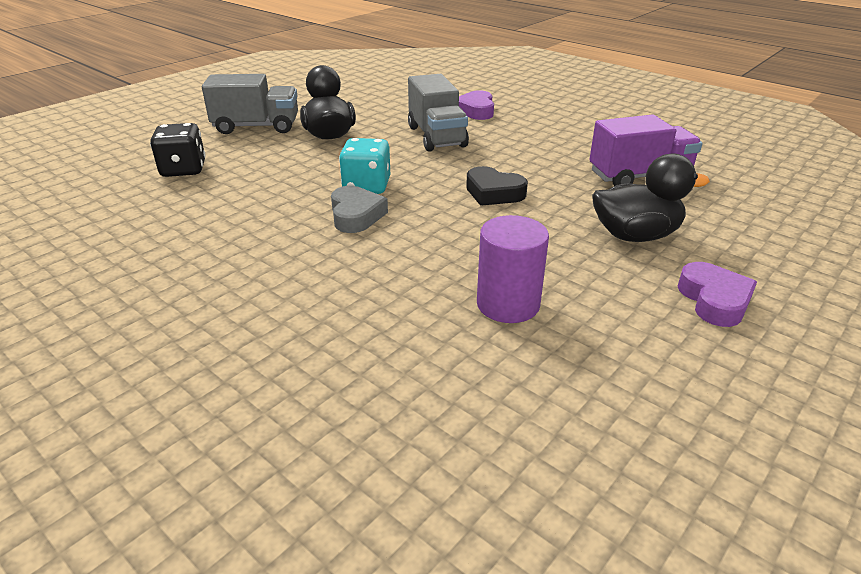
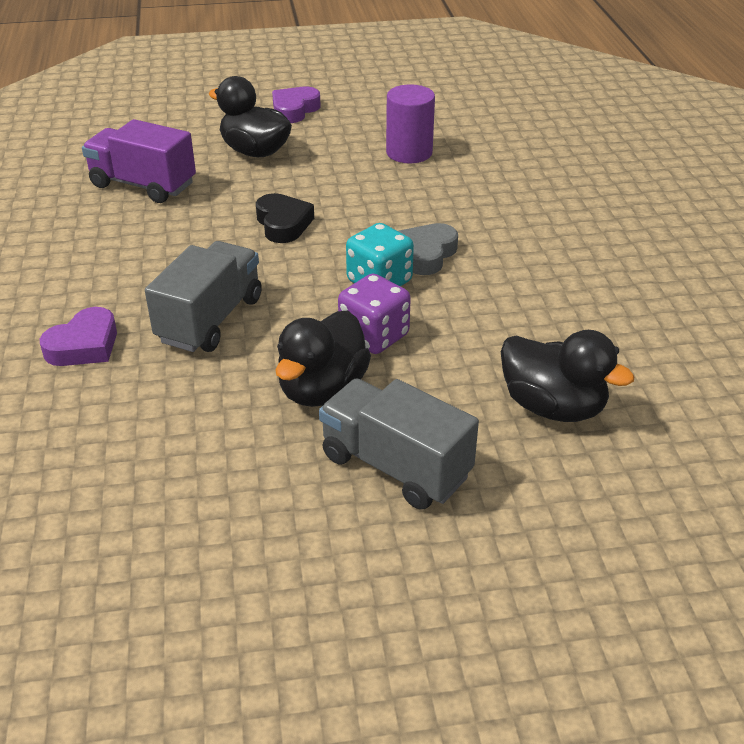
camera: 140 degrees left, 5 degrees up
black dice [150,123,206,177] -> black duck [501,330,634,422]
none -> purple dice [338,274,411,354]

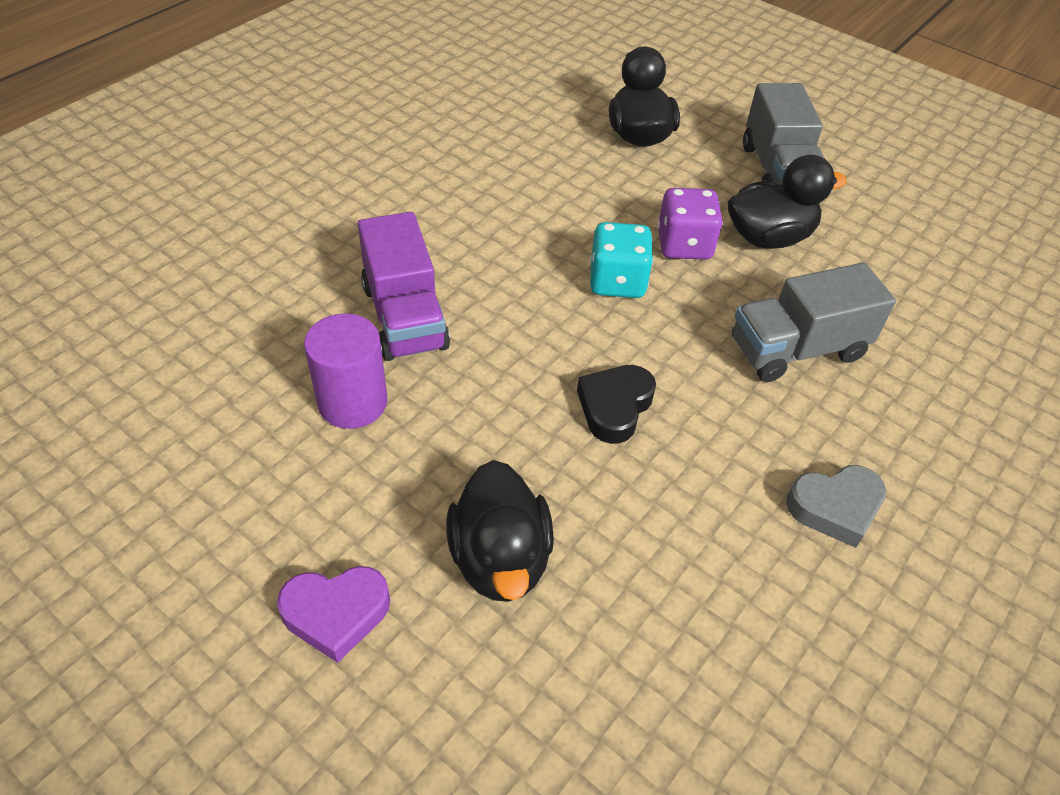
camera: 135 degrees left, 10 degrees up
purple heart [40,307,117,366] -> none
purple truck [82,119,196,203] -> purple truck moved to [358,212,450,361]
grey heart [398,223,458,275] -> grey heart moved to [786,465,887,548]

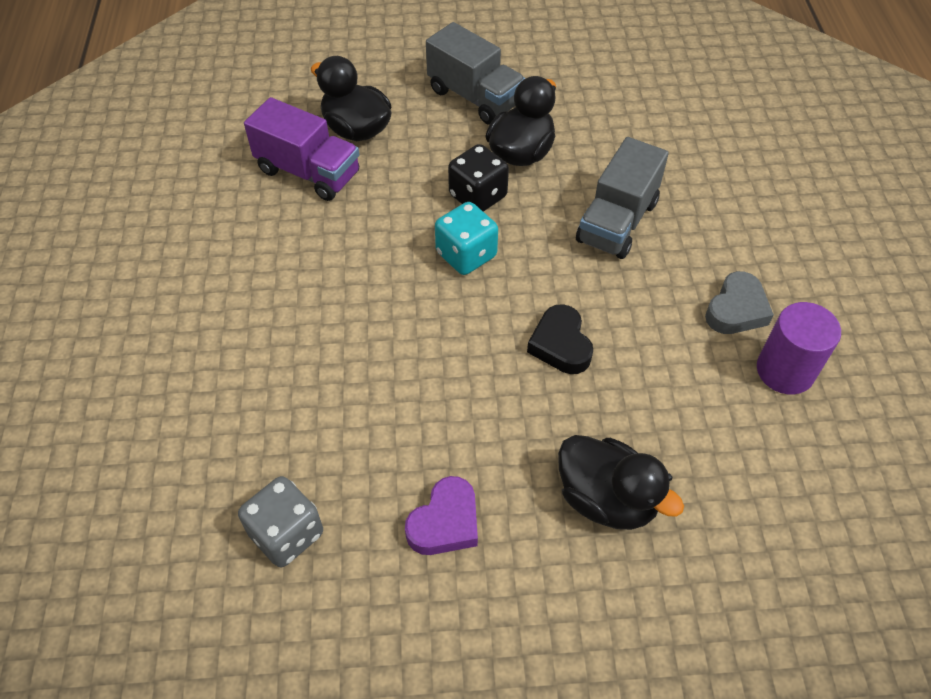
camera: 40 degrees left, 5 degrees up
purple heart [277,566,390,663] -> purple heart moved to [405,476,478,555]
purple cylinder [304,313,388,429] -> purple cylinder moved to [757,302,841,394]
purple truck [358,212,450,361] -> purple truck moved to [244,97,359,201]
purple dice [657,188,723,260] -> black dice [448,144,509,212]
none -> grey dice [238,476,323,567]

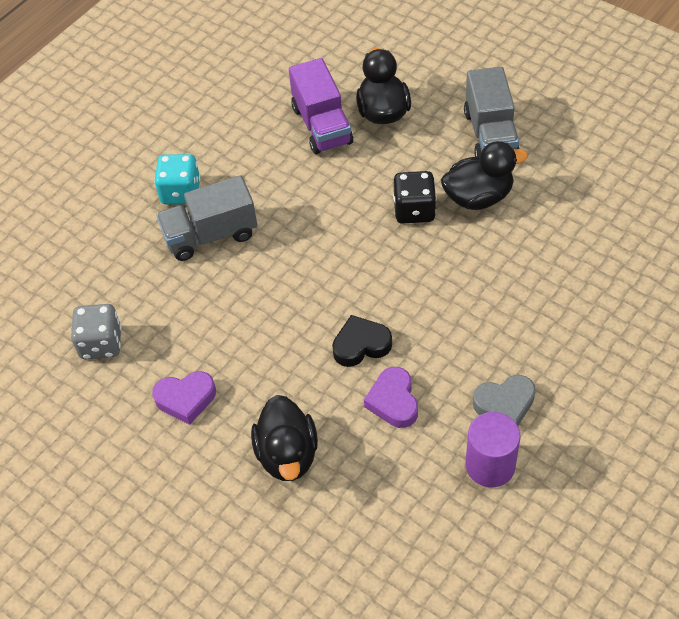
camera: 45 degrees right, 0 degrees up
turquoise dice [435,202,498,275] -> turquoise dice moved to [154,154,200,205]
black heart [527,304,593,374] -> black heart turned 45 degrees clockwise [332,315,392,367]
grey truck [576,137,669,259] -> grey truck moved to [156,175,257,261]
none -> purple heart [364,367,418,428]

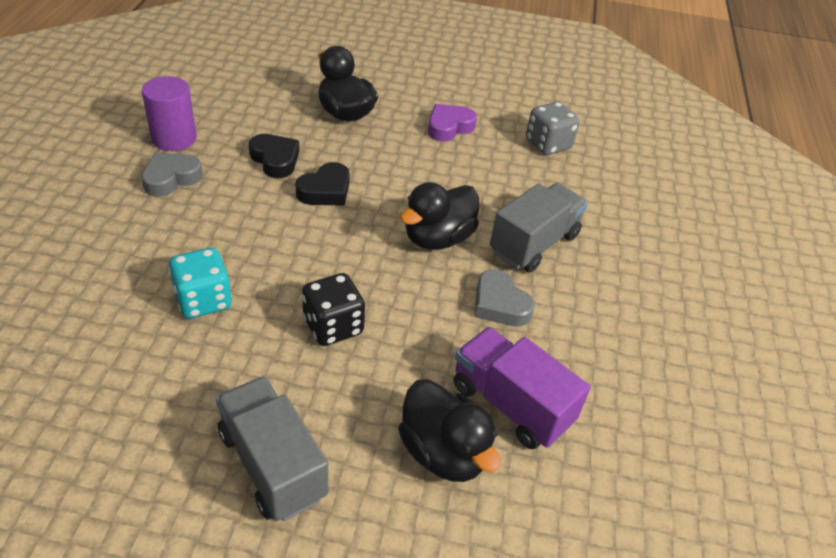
camera: 145 degrees right, 10 degrees down
turquoise dice [154,154,200,205] -> turquoise dice moved to [168,248,232,319]
purple heart [364,367,418,428] -> black heart [249,134,299,178]
black duck [441,141,528,210] -> black duck moved to [400,182,479,250]
none -> grey heart [475,269,535,327]

